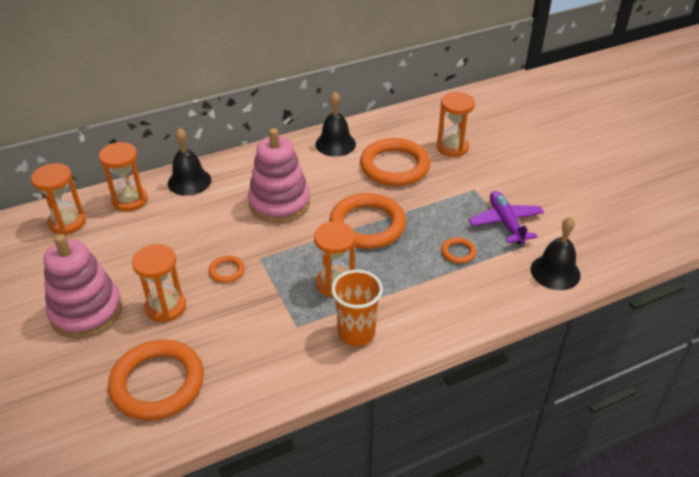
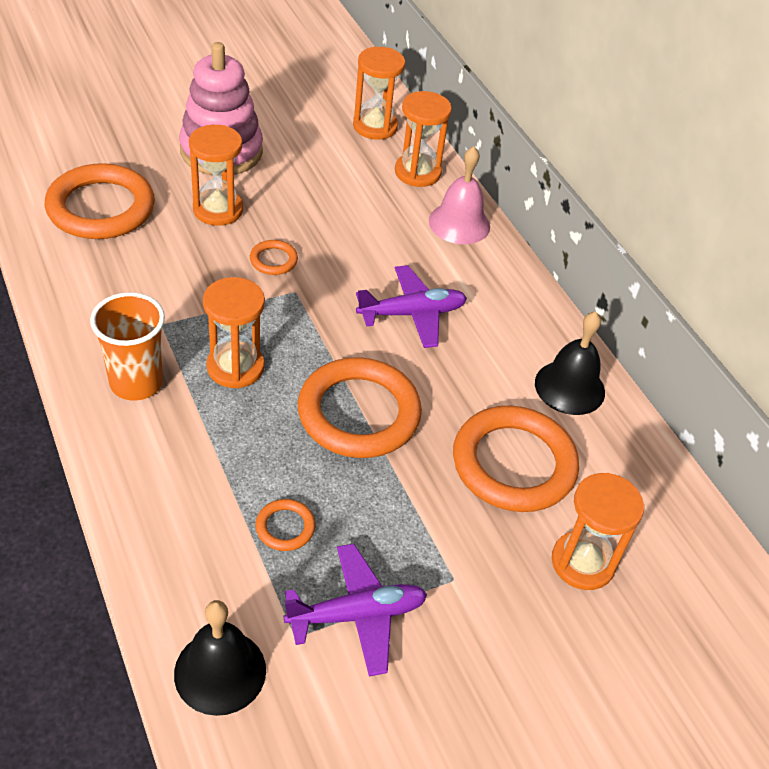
camera: 85 degrees right, 5 degrees up
black bell [168,128,211,196] -> pink bell [429,146,490,244]
pink stacking toy [248,128,310,223] -> purple plane [356,265,467,348]

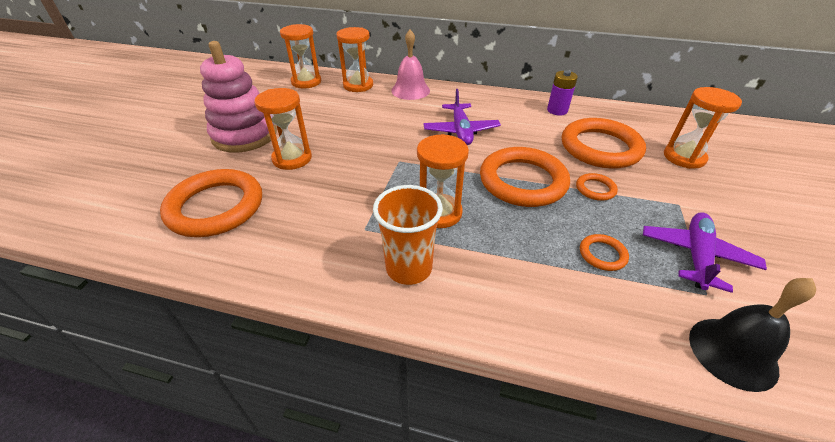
camera: 45 degrees left, 5 degrees down
orange ring [250,240,298,275] -> orange ring moved to [576,173,618,201]
purple plane [356,265,467,348] -> purple plane turned 150 degrees clockwise [423,89,501,145]
black bell [535,311,605,415] -> purple battery [547,71,578,116]

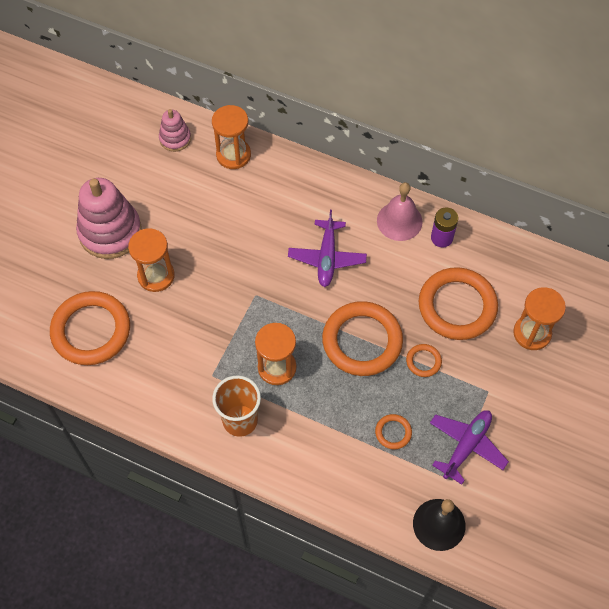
camera: 10 degrees right, 20 degrees up
orange hourglass [280,24,321,88] -> pink stacking toy [159,109,191,152]
pink bell [391,30,430,100] -> pink bell moved to [377,182,422,241]

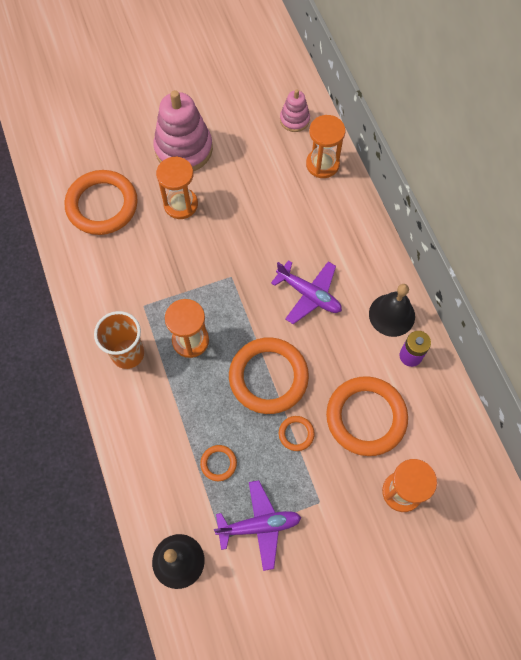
camera: 45 degrees right, 5 degrees up
purple plane [288,210,367,287] -> purple plane turned 105 degrees counterclockwise [271,260,342,324]
pink bell [377,182,422,241] -> black bell [369,284,415,337]

